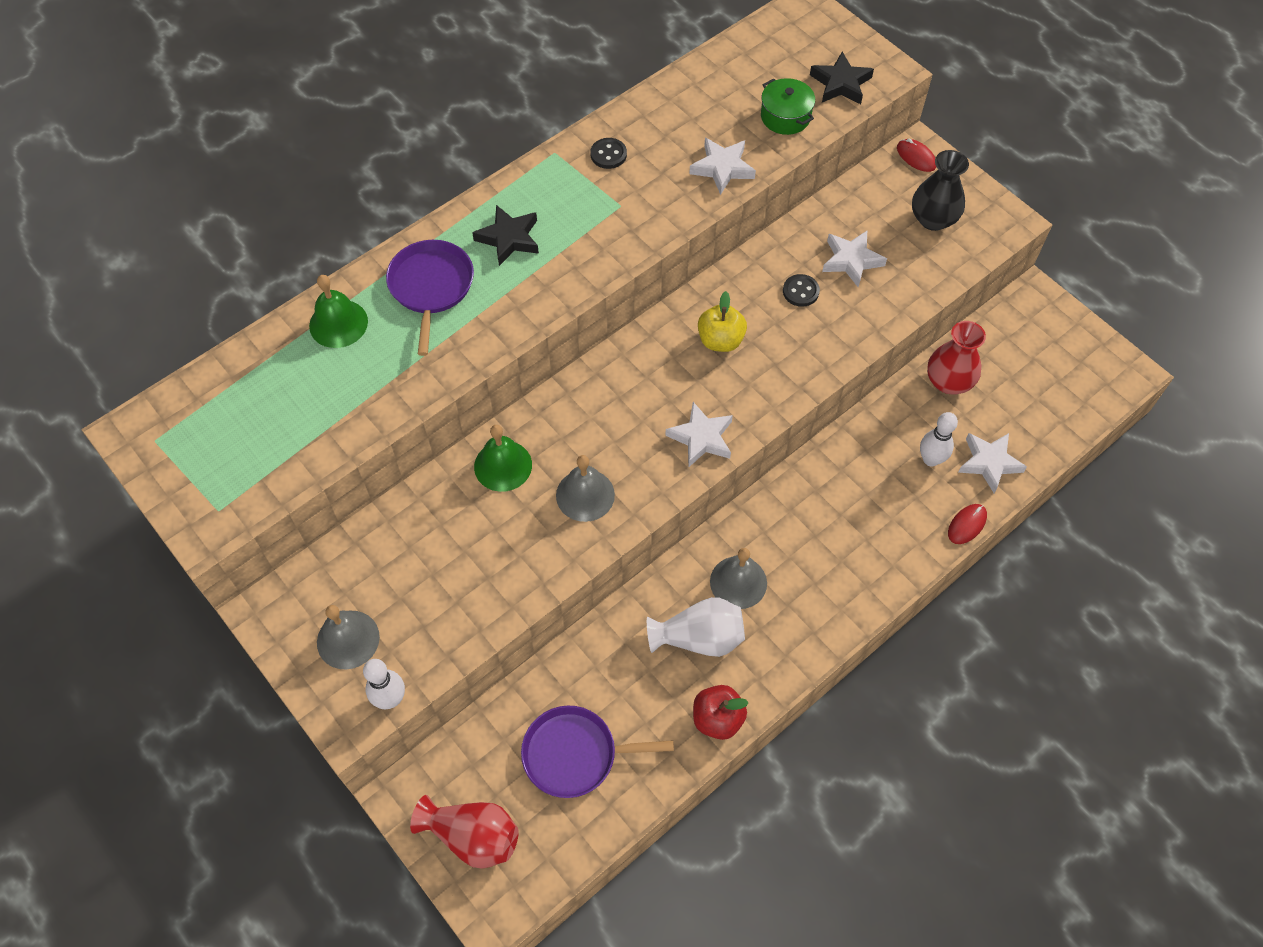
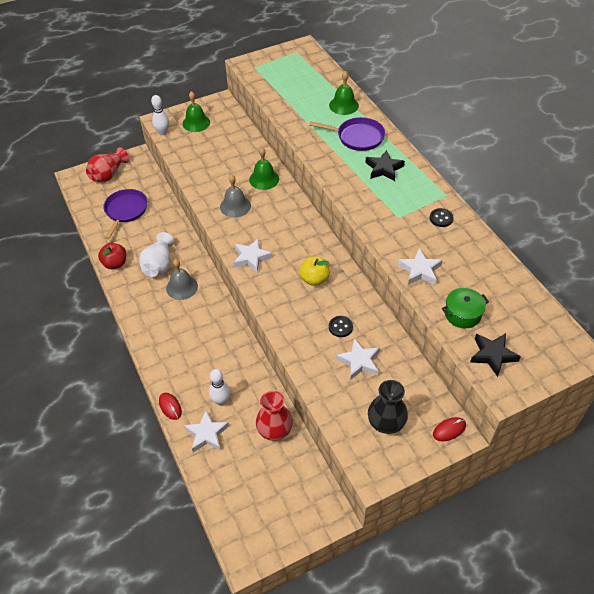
camera: 105 degrees right, 10 degrees down
grey bell [317,605,380,669] -> green bell [182,91,210,132]

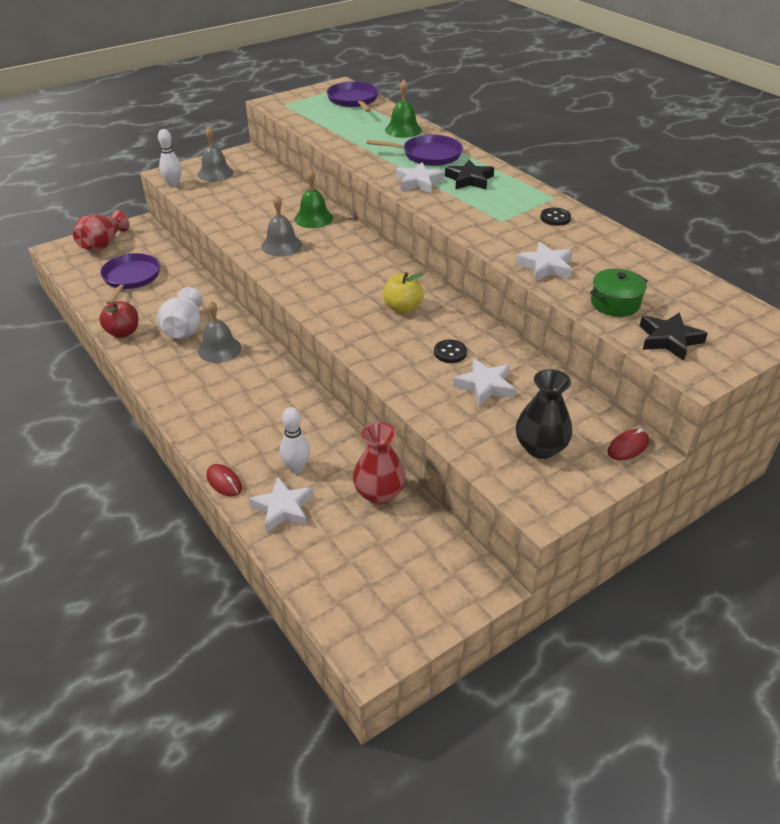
camera: 10 degrees left, 10 degrees down
green bell [182,91,210,132] -> grey bell [198,126,234,182]
white star [234,239,273,273] -> white star moved to [396,162,445,193]
none -> purple pan [326,82,379,112]

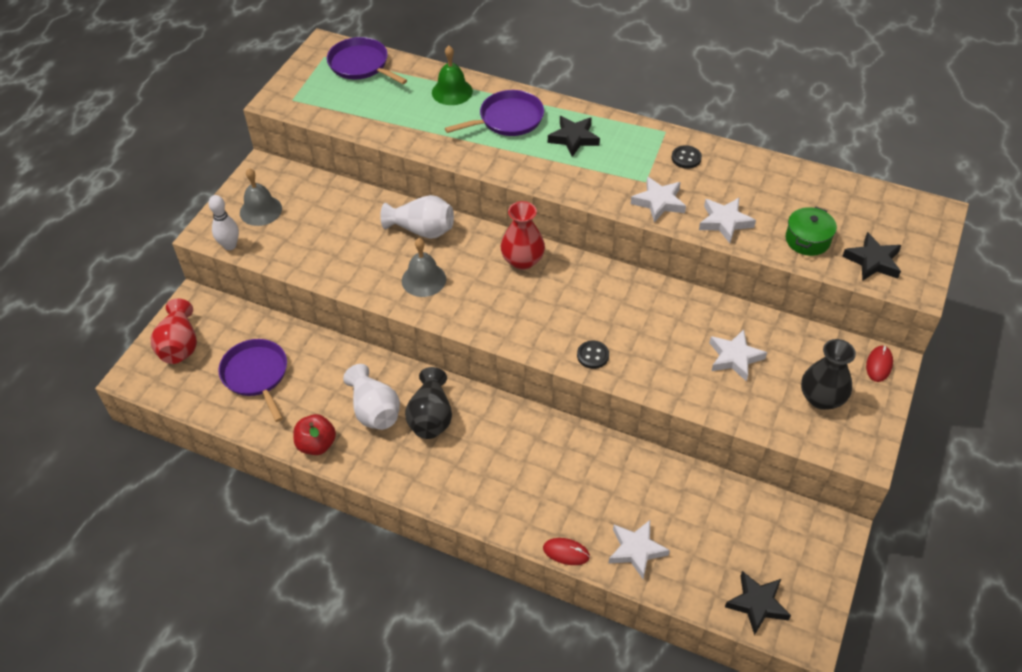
camera: 30 degrees left, 10 degrees up
grey bell [198,301,241,363] -> black vase [405,367,452,439]
white bowling pin [280,407,310,474] -> none
green bell [294,169,333,228] -> white vase [380,195,454,239]
red vase [353,422,406,504] -> red vase moved to [501,201,545,270]
yellow apple [383,272,424,313] -> none
white star [396,162,445,193] -> white star moved to [631,177,686,222]
black button [434,340,467,363] -> black button moved to [577,341,609,369]
none -> black star [725,571,791,635]

